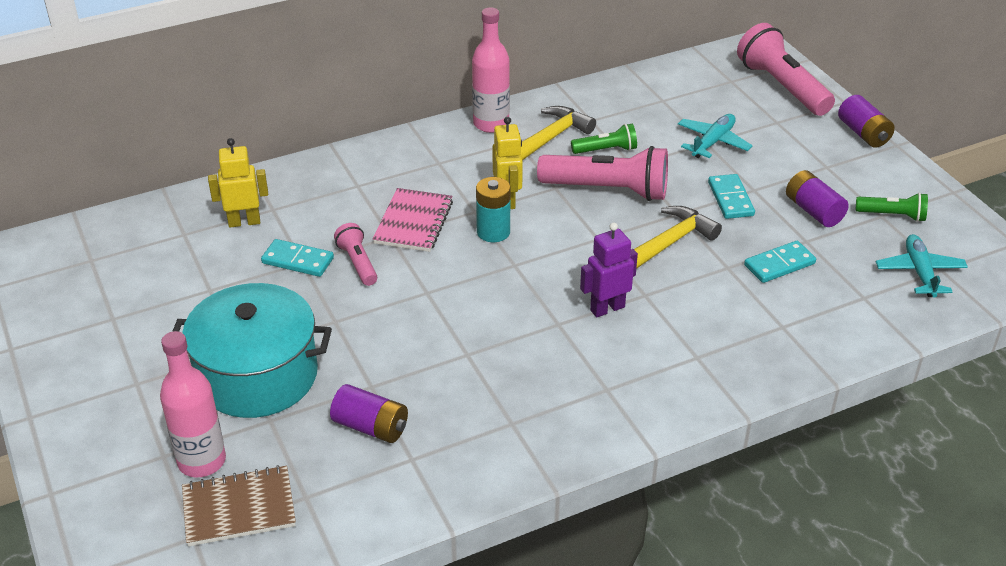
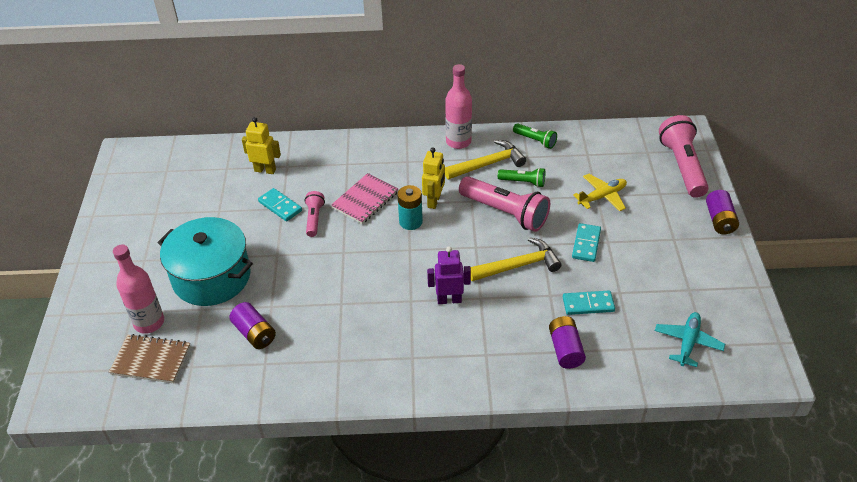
camera: 25 degrees right, 5 degrees up
turquoise plane [678,114,753,158] -> yellow plane [573,174,627,211]
purple battery [786,170,849,227] -> purple battery moved to [549,316,586,369]
green flashlight [856,193,928,222] -> green flashlight moved to [513,123,557,149]

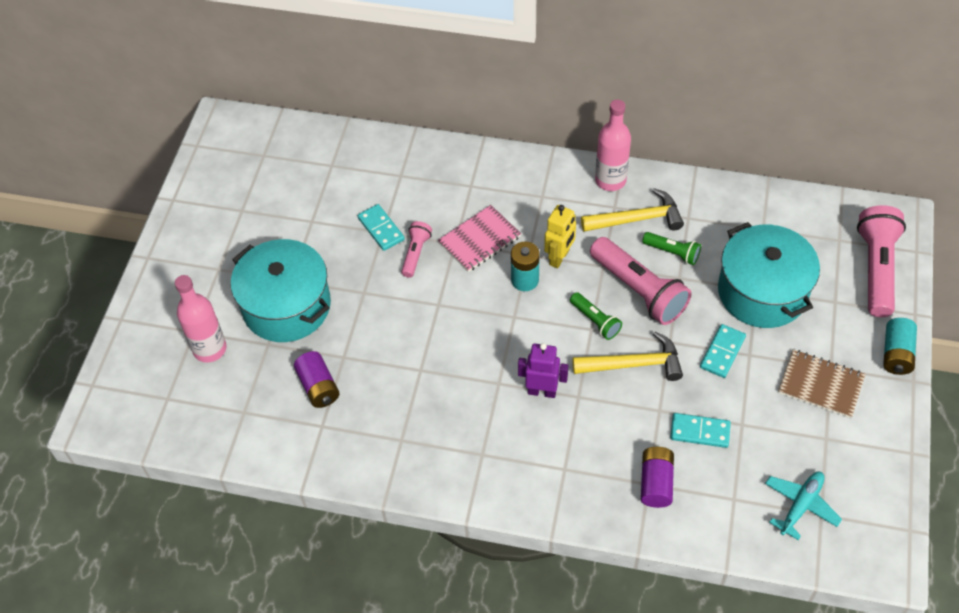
camera: 15 degrees right, 10 degrees up
brown notebook [109,334,190,383] -> brown notebook moved to [778,349,865,418]
yellow robot [242,117,281,174] -> none
green flashlight [513,123,557,149] -> green flashlight moved to [570,292,622,340]
yellow plane [573,174,627,211] -> turquoise pot [718,222,820,328]
purple battery [706,190,739,234] -> turquoise battery [883,318,917,375]

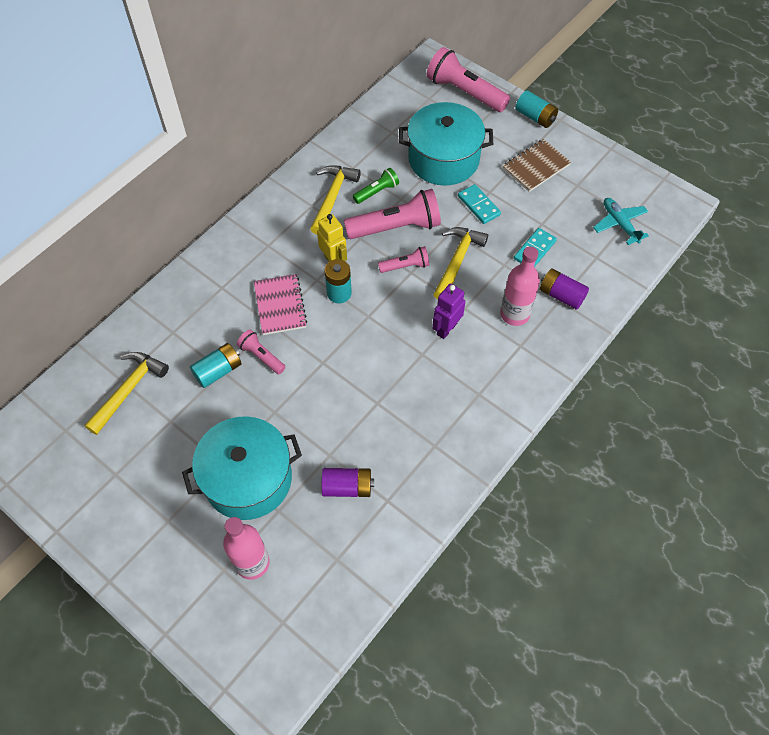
camera: 65 degrees left, 5 degrees up
turquoise domino [358,204,405,251] -> turquoise battery [190,343,242,388]
green flashlight [570,292,622,340] -> pink flashlight [378,246,430,273]
pink bottle [595,99,631,191] -> pink bottle moved to [500,246,540,326]
none -> yellow hammer [85,352,169,435]

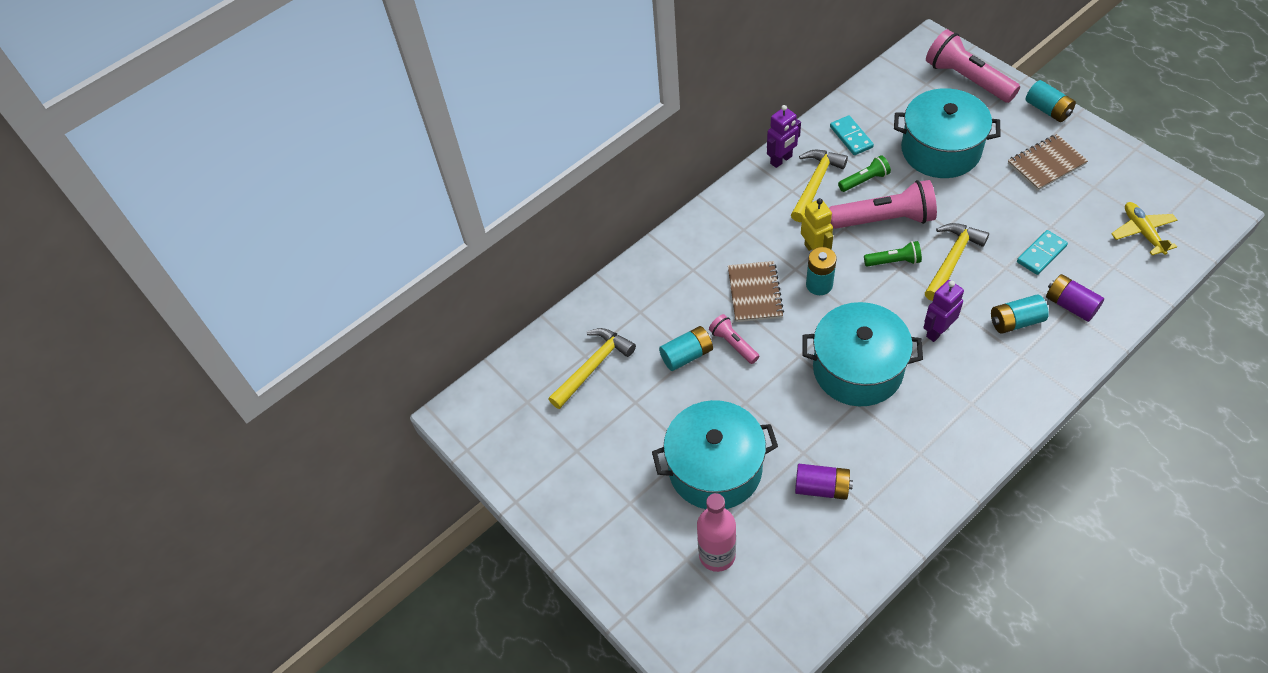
camera: 15 degrees right, 5 degrees down
pink notebook [254,274,307,335] -> brown notebook [728,261,784,322]
pink flashlight [378,246,430,273] -> green flashlight [864,241,922,267]
turquoise domino [458,184,501,224] -> turquoise domino moved to [830,115,874,155]
pink bottle [500,246,540,326] -> turquoise battery [991,294,1049,334]
turquoise plane [593,198,649,245] -> yellow plane [1111,202,1177,255]
none -> purple robot [767,105,801,168]
none -> turquoise pot [802,302,923,406]

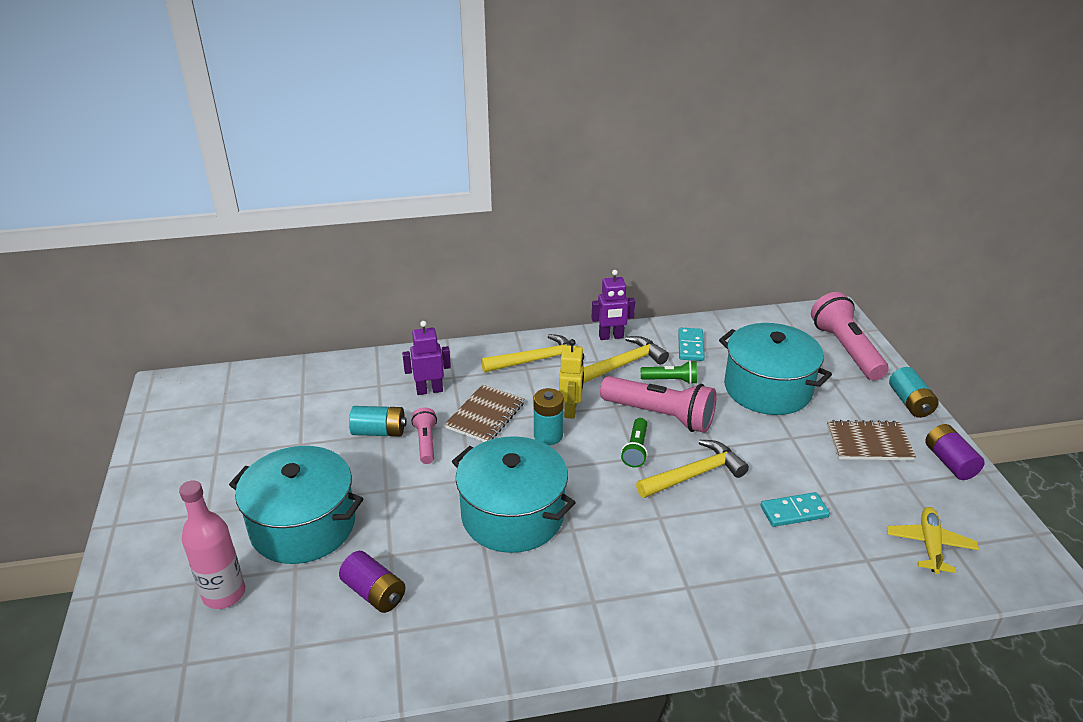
camera: 25 degrees right, 20 degrees down
yellow hammer [548,328,636,409] -> yellow hammer moved to [481,334,571,373]
green flashlight [864,241,922,267] -> green flashlight turned 75 degrees clockwise [621,418,648,468]
purple robot [923,280,964,342] -> purple robot moved to [402,321,451,395]
turquoise battery [991,294,1049,334] -> none
purple battery [1046,274,1104,322] -> purple battery moved to [925,424,985,480]

